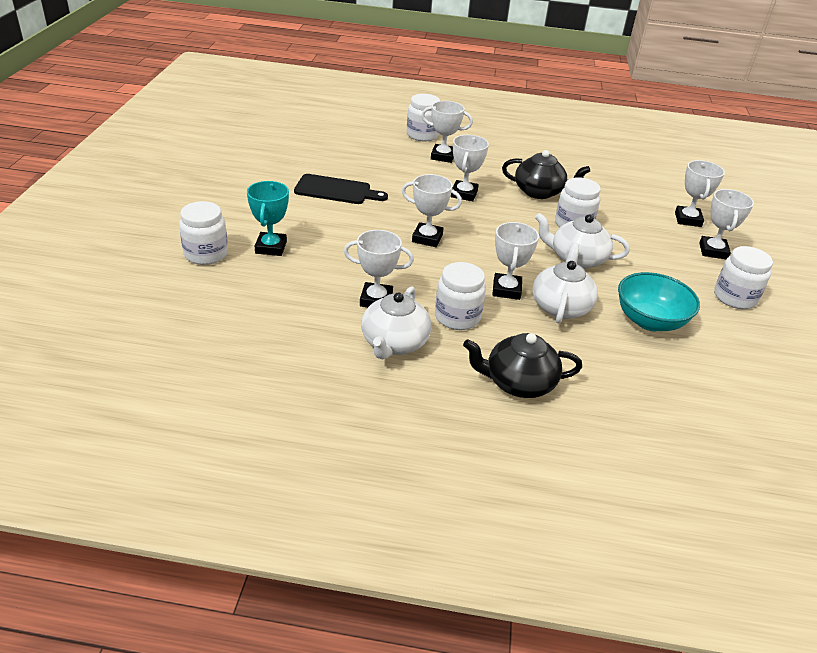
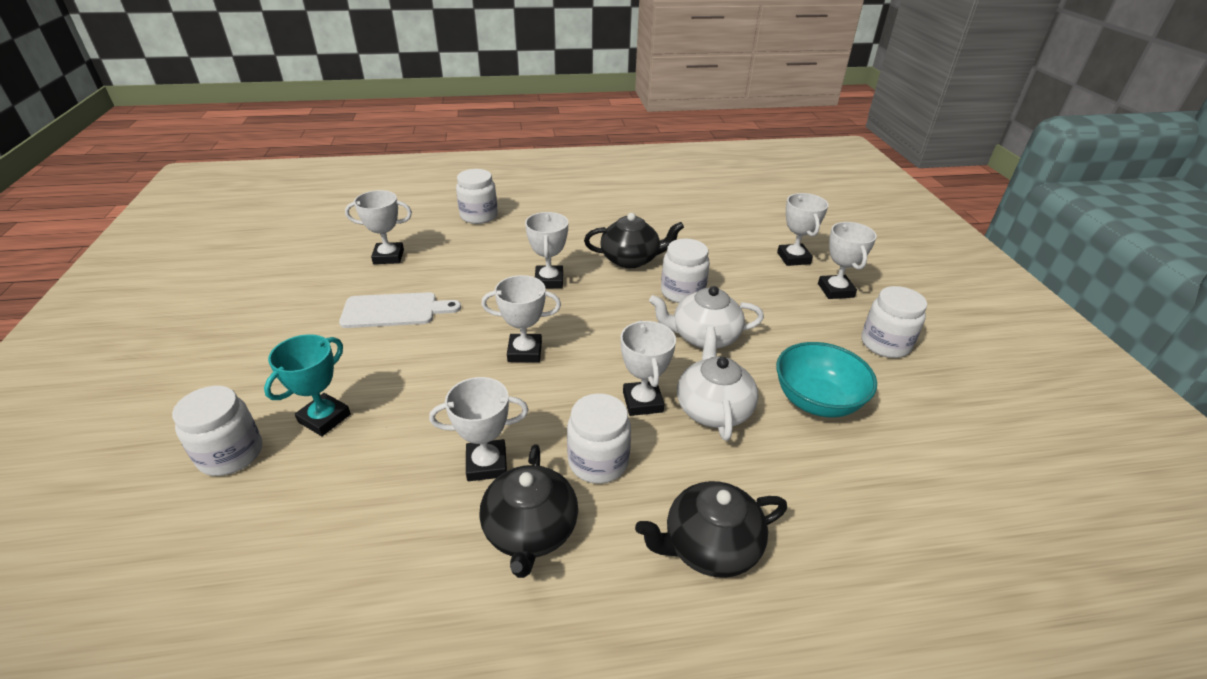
camera: 15 degrees left, 0 degrees up
turquoise trophy [247,181,289,256] -> turquoise trophy turned 45 degrees clockwise [264,334,351,436]
black cutting board [294,174,388,204] -> white cutting board [339,292,461,328]
white teapot [361,286,432,359] -> black teapot [479,444,578,578]
white trophy [421,101,473,163] -> white trophy moved to [345,190,412,264]

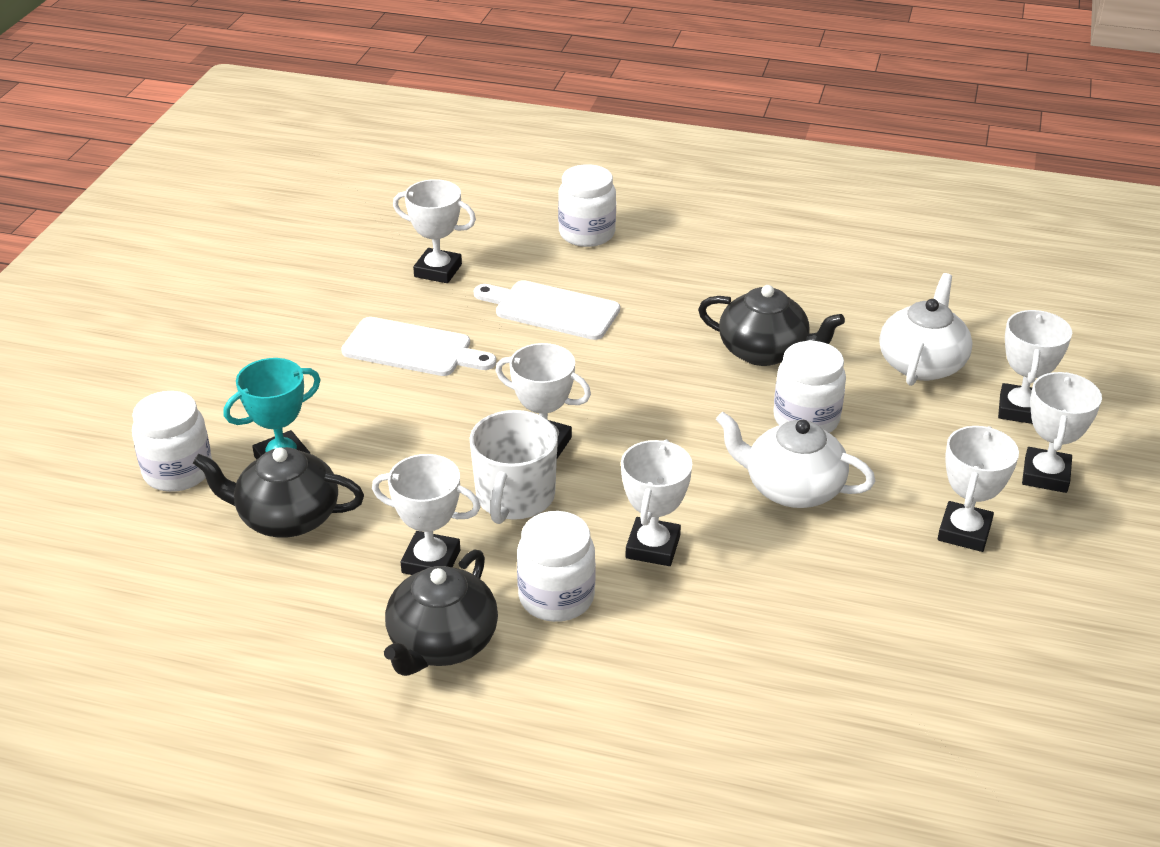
camera: 25 degrees right, 0 degrees up
white trophy [525,212,568,288] -> white trophy moved to [937,426,1019,552]
black teapot [635,481,787,578] -> black teapot moved to [193,447,364,538]
white teapot [677,326,758,441] -> white teapot moved to [879,273,973,386]
turquoise bowl [776,342,877,417] -> none
white jar [861,286,927,358] -> none
none -> white mug [470,410,558,524]
none -> white cutting board [474,280,620,340]

